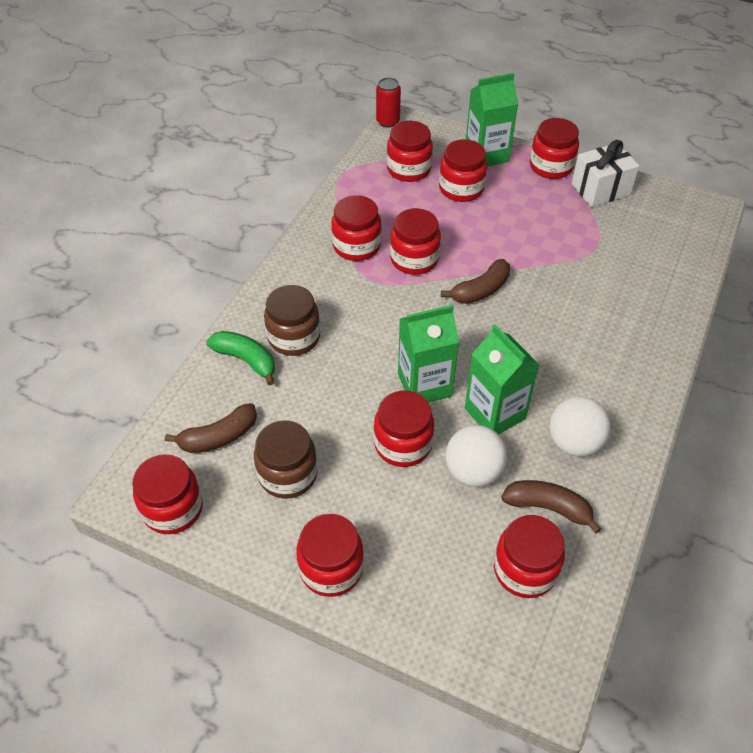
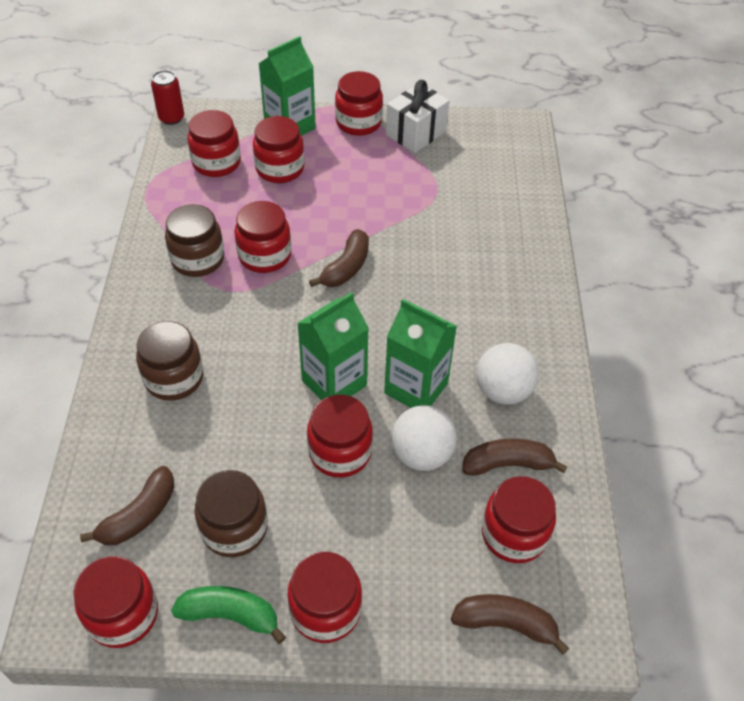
camera: 25 degrees left, 0 degrees up
green banana [207,331,275,385] -> green banana moved to [171,586,286,644]
red jar [331,195,382,261] -> brown jar [165,204,224,277]
none -> brown banana [451,594,569,655]

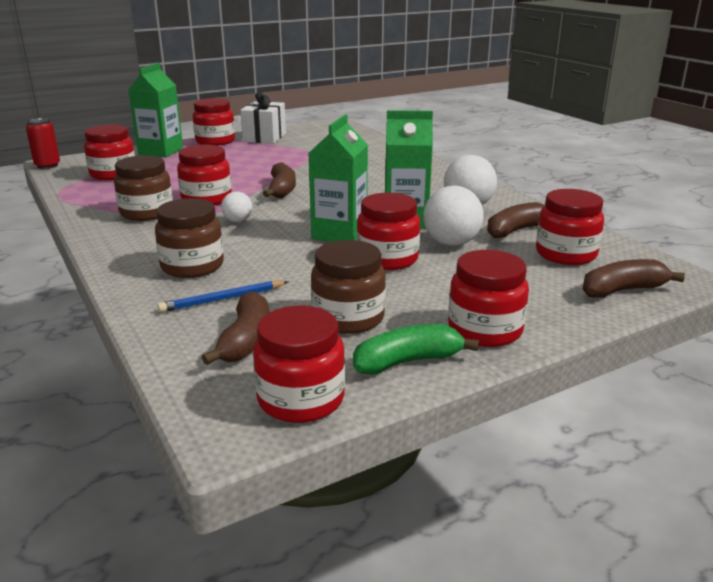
camera: 30 degrees left, 25 degrees down
red jar [253,116,304,183] -> none
none -> blue pencil [158,281,288,313]
none -> white ball [221,191,252,222]

